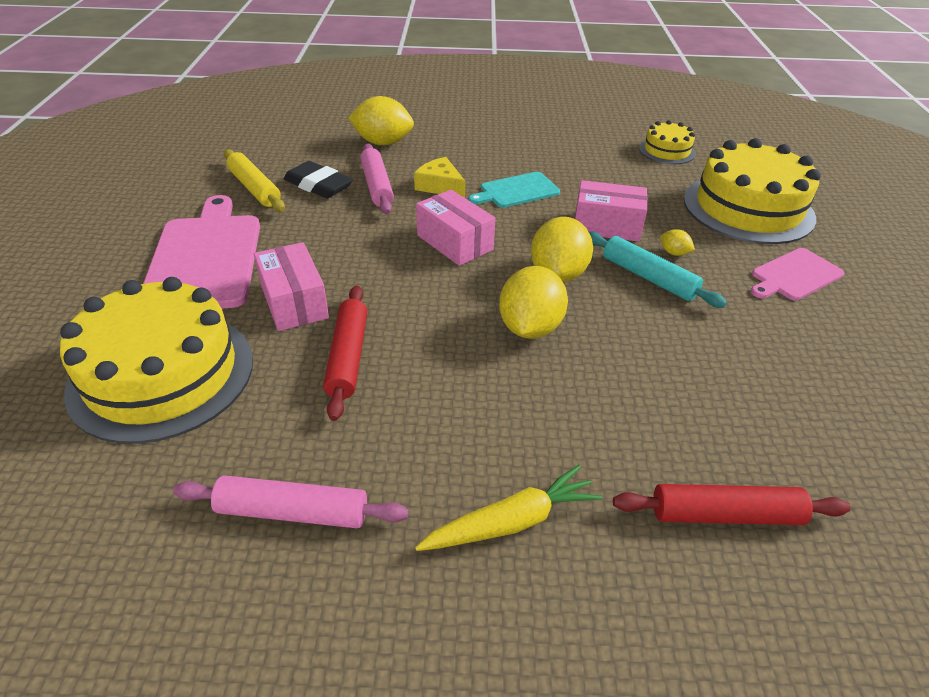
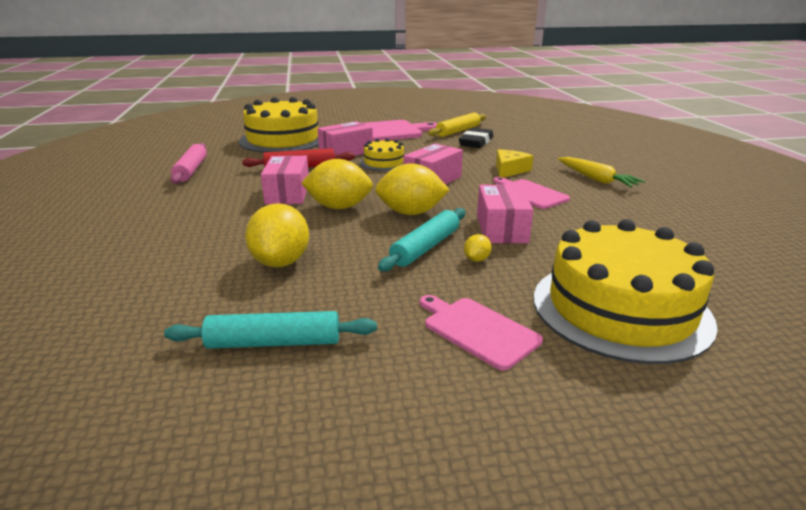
camera: 80 degrees right, 15 degrees down
yellow lemon [348,96,414,145] -> yellow lemon moved to [245,203,309,267]
pink rolling pin [360,144,394,214] -> none
yellow carrot [415,465,602,551] -> yellow carrot moved to [558,157,645,188]
turquoise cutting board [469,172,560,208] -> pink cutting board [493,177,570,209]
red rolling pin [613,484,851,525] -> none
yellow cake [639,120,696,164] -> yellow cake moved to [360,138,404,171]
none -> turquoise rolling pin [164,311,377,349]
none -> pink box [261,155,309,204]

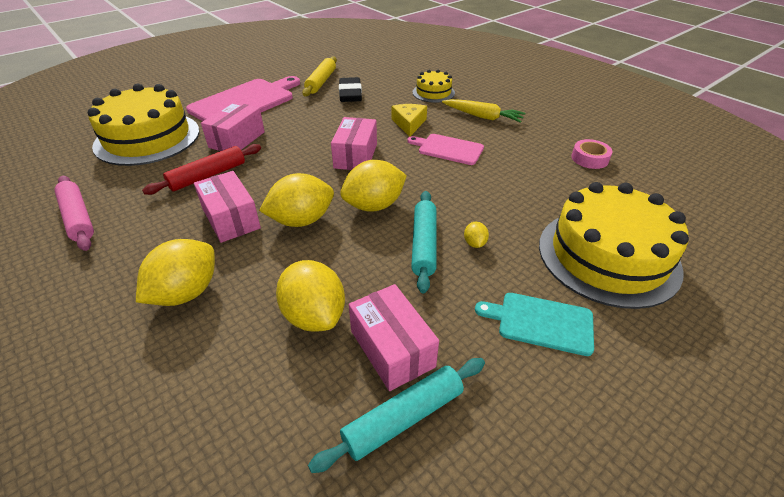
camera: 30 degrees left, 15 degrees up
yellow cake [360,138,404,171] -> yellow cake moved to [412,70,455,103]
pink cutting board [420,295,543,371] -> turquoise cutting board [475,293,594,356]
pink box [477,184,533,244] -> pink box moved to [349,284,439,391]
none -> yellow lemon [136,239,215,306]
none -> pink tape [571,139,613,169]

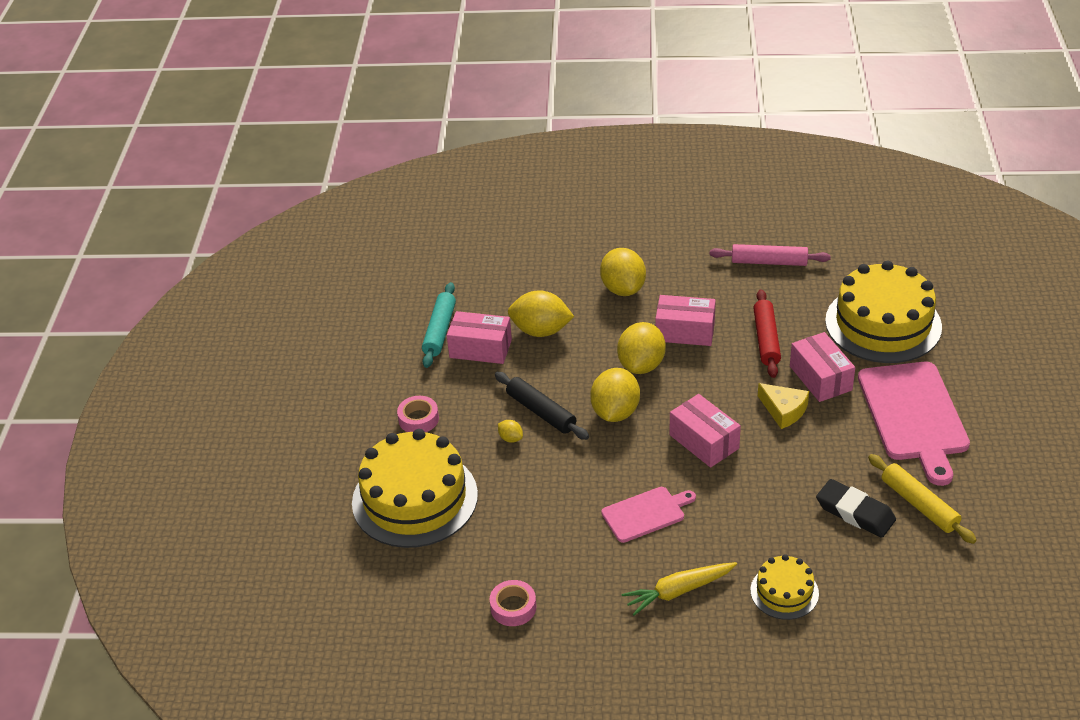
camera: 135 degrees right, 0 degrees up
yellow cheese [392,104,427,137] -> yellow cheese moved to [758,383,809,429]
turquoise rolling pin [411,191,436,293] -> black rolling pin [495,372,589,440]
turquoise cutting board [475,293,594,356] -> pink tape [397,396,439,432]

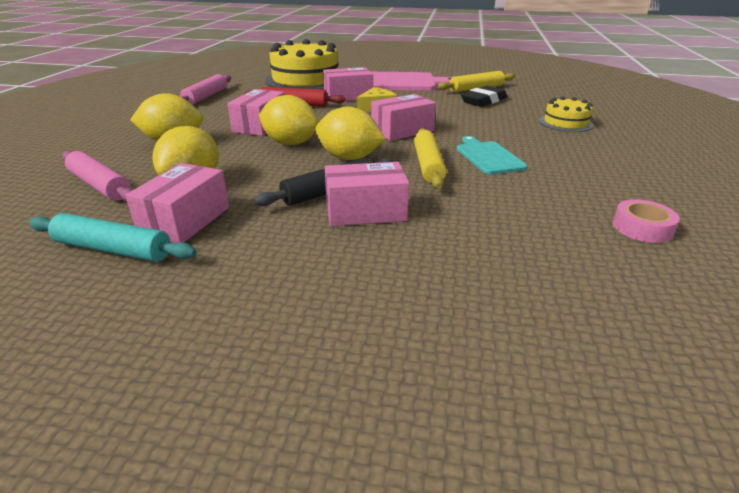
camera: 85 degrees left, 10 degrees down
yellow cake [352,429,478,548] -> none
pink tape [397,396,439,432] -> none
yellow lemon [498,420,523,443] -> pink box [325,162,409,226]
pink cutting board [601,487,696,543] -> turquoise cutting board [457,136,528,174]
yellow carrot [622,562,737,616] -> none
none -> pink rolling pin [62,151,132,202]
none -> yellow rolling pin [414,128,447,189]

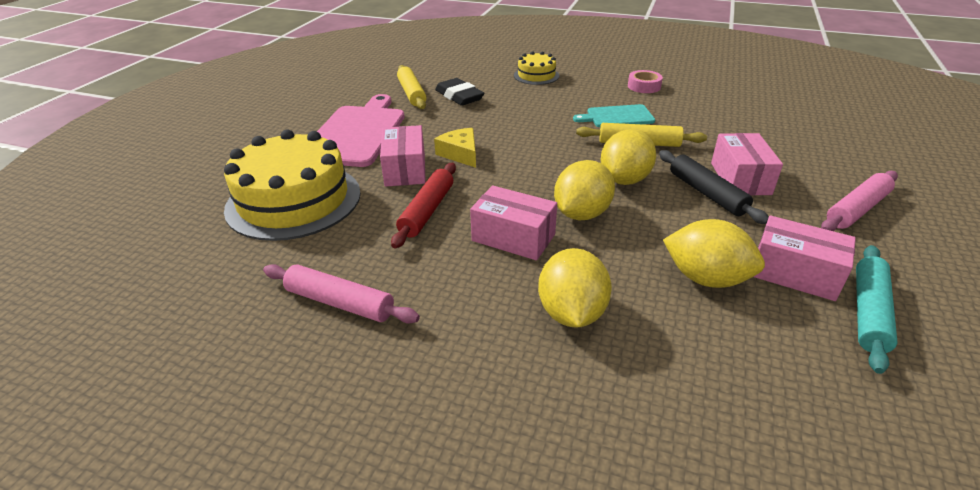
camera: 80 degrees left, 5 degrees up
pink rolling pin [62,151,132,202] -> pink rolling pin moved to [821,171,898,231]
pink box [371,94,436,141] -> none
pink tape [613,199,680,243] -> pink tape moved to [628,70,663,93]

